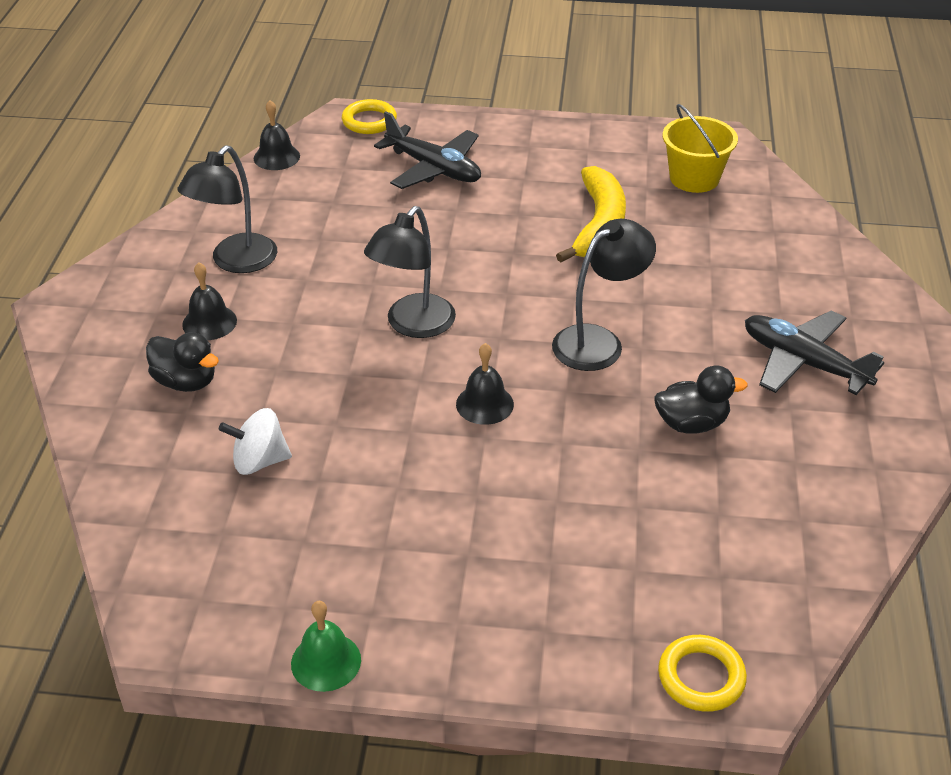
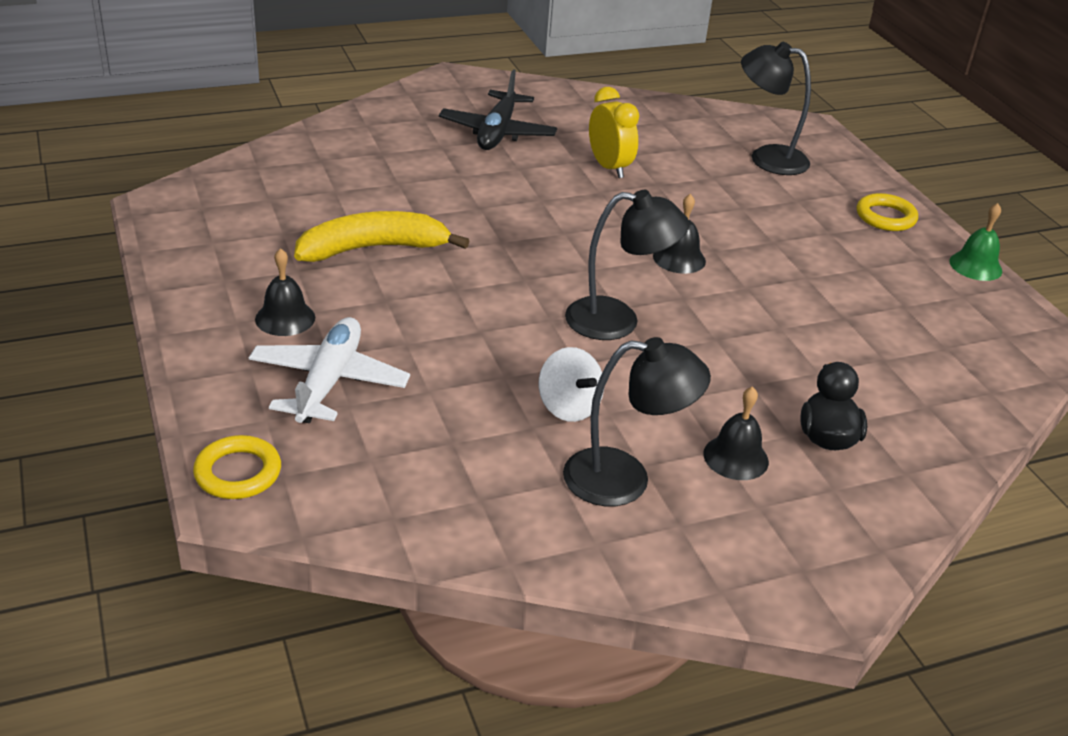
camera: 120 degrees left, 5 degrees down
white spinning top [219,408,292,475] -> white spinning top moved to [539,347,604,422]
black bell [254,100,300,170] -> black bell moved to [255,248,315,336]
black plane [374,111,481,189] -> white plane [249,317,410,423]
black lamp [552,219,656,371] -> black lamp moved to [741,42,811,175]
black duck [654,365,748,434] -> yellow clock [589,87,639,178]
yellow ring [658,635,747,712] -> yellow ring moved to [857,193,918,231]
yellow bucket [663,104,738,193] -> none

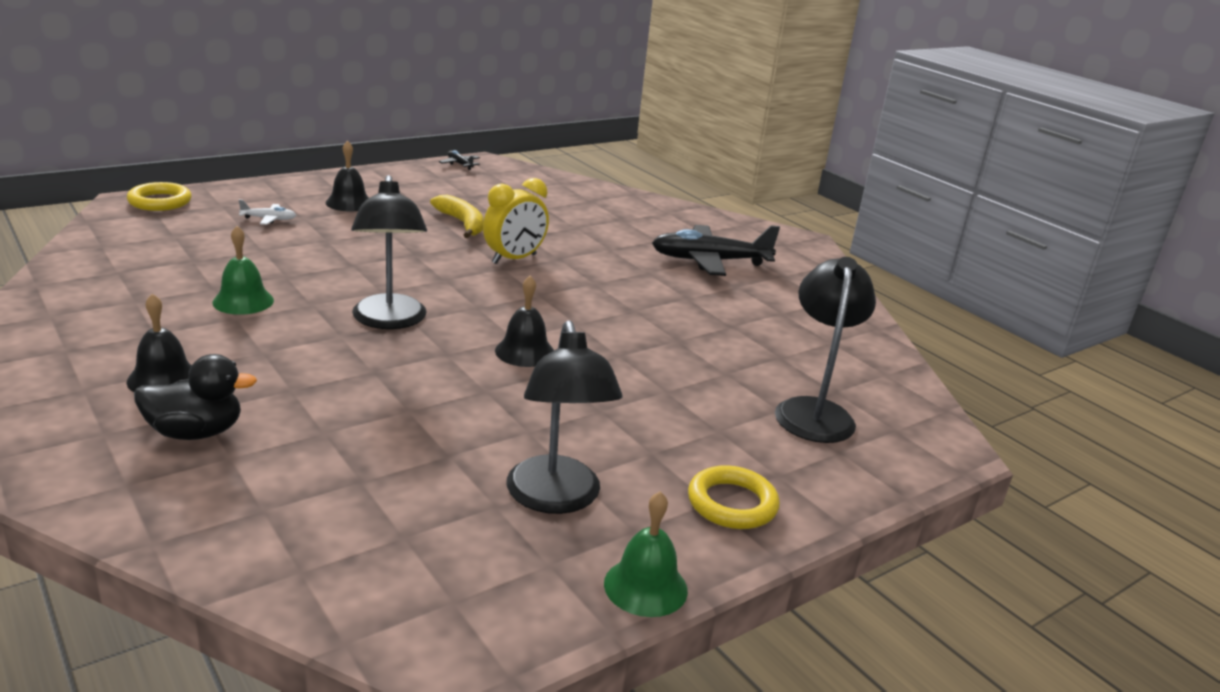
camera: 75 degrees right, 10 degrees down
white plane [249,317,410,423] -> white plane [239,200,296,225], size x0.44
yellow banana [294,211,470,262] -> yellow banana [430,195,484,238], size x0.66
white spinning top [539,347,604,422] -> green bell [212,226,274,315]
black lamp [563,337,711,506] -> black lamp moved to [507,320,623,514]
yellow clock [589,87,639,178] -> yellow clock moved to [483,178,549,264]
none -> black plane [439,150,480,170]

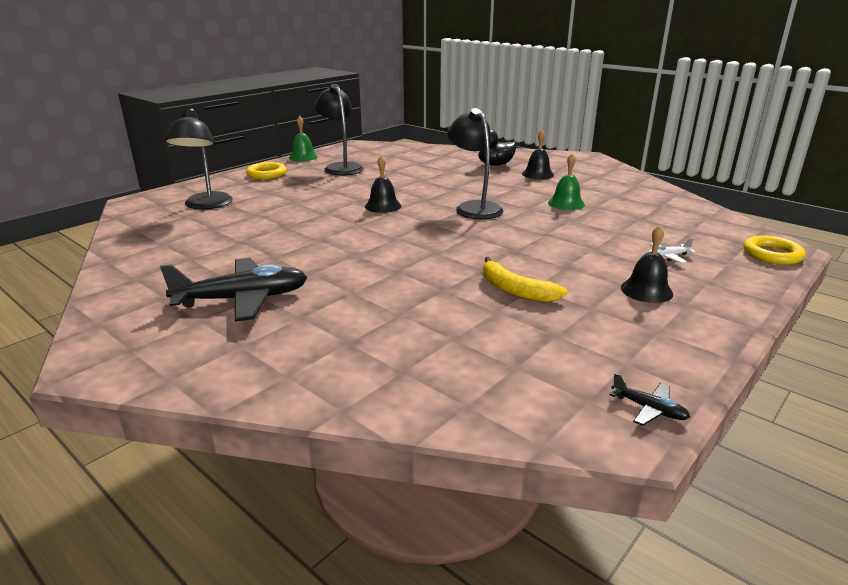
camera: 170 degrees right, 0 degrees up
yellow clock [483,178,549,264] -> none

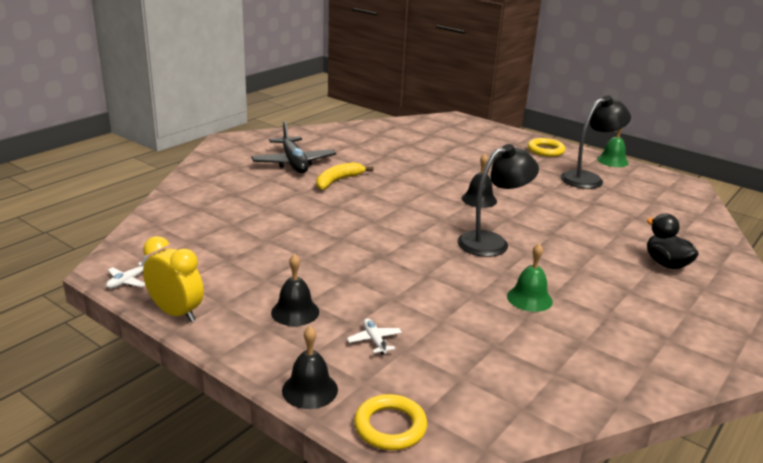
camera: 85 degrees right, 0 degrees up
black lamp [165,109,233,209] -> none
yellow banana [483,257,567,302] -> yellow banana moved to [316,162,374,190]
black bell [522,130,554,179] -> black bell moved to [282,326,338,409]
black plane [609,373,690,426] -> white plane [106,255,148,288]
none -> yellow clock [143,236,204,322]

